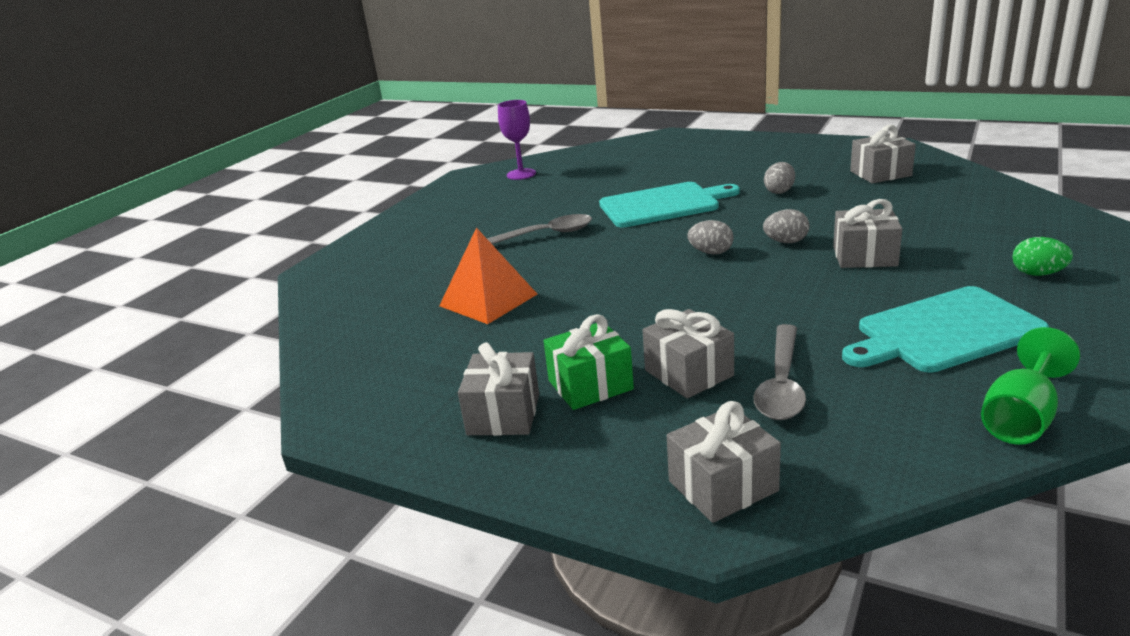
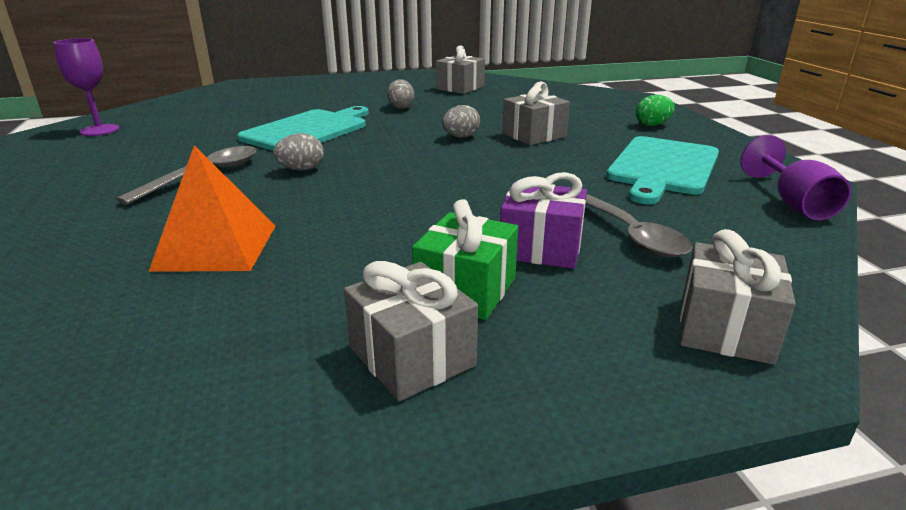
camera: 45 degrees left, 0 degrees up
grey gift [643,309,734,398] -> purple gift [500,172,587,269]
grey egg [687,220,733,254] -> grey egg moved to [273,133,324,171]
green goblet [981,327,1080,445] -> purple goblet [741,135,851,220]

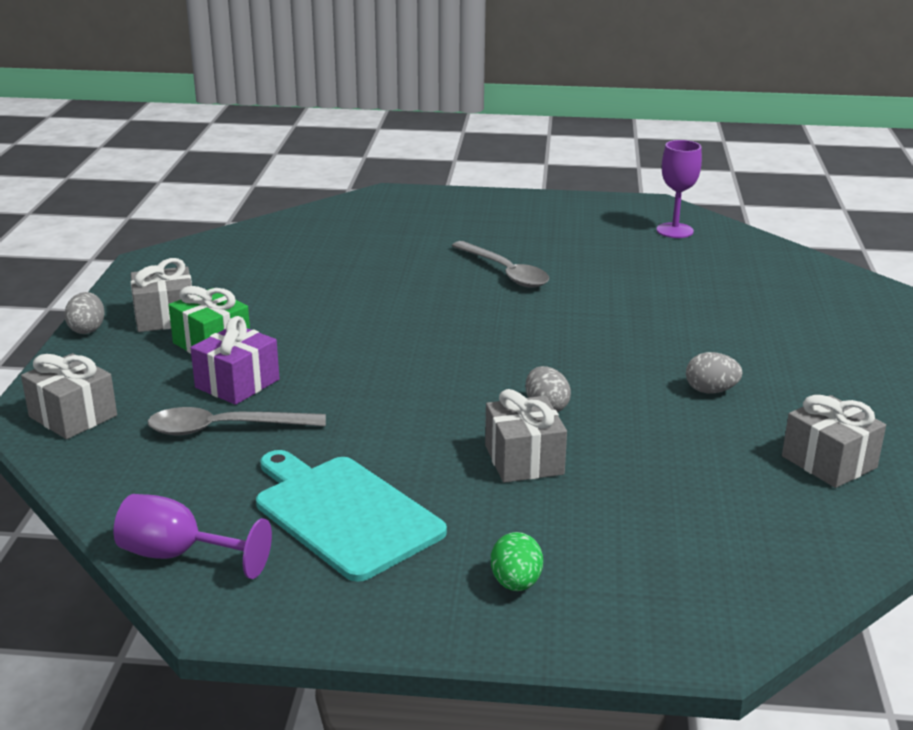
camera: 110 degrees right, 0 degrees up
orange pyramid [148,145,276,272] -> none
turquoise cutting board [237,106,369,151] -> none
grey egg [273,133,324,171] -> grey egg moved to [64,292,105,334]

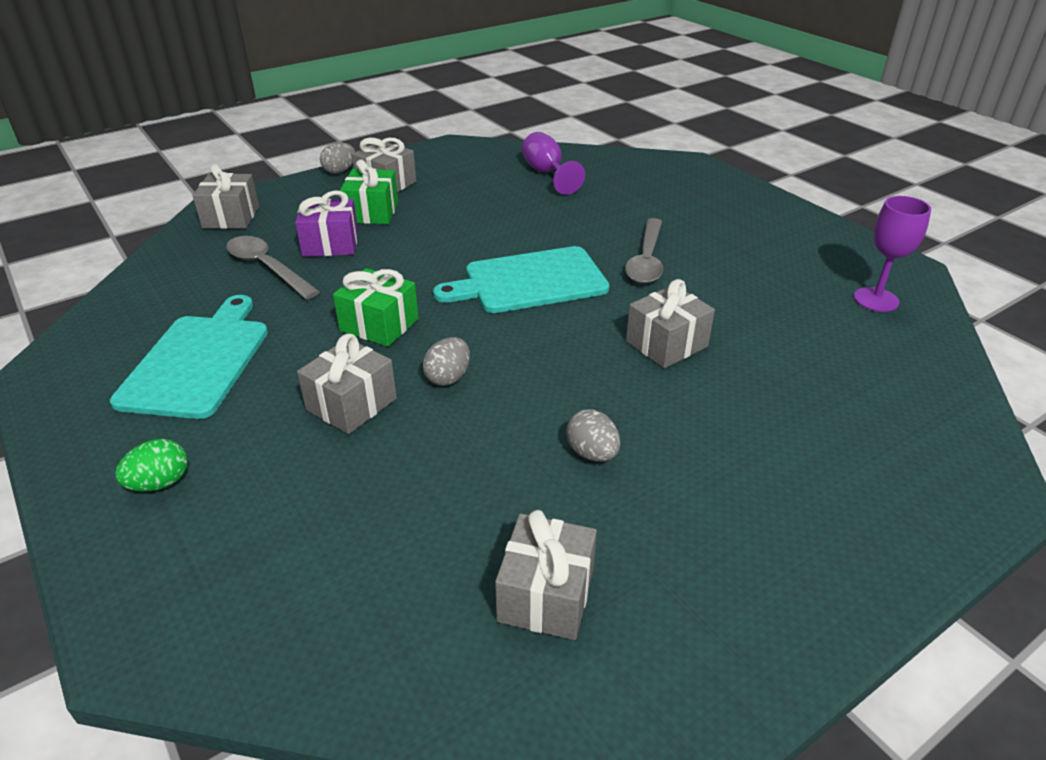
camera: 50 degrees right, 10 degrees up
purple goblet [114,494,272,579] -> purple goblet moved to [522,132,585,195]
none -> green gift [333,268,418,347]
none -> turquoise cutting board [433,246,610,313]
none -> grey gift [626,279,715,368]

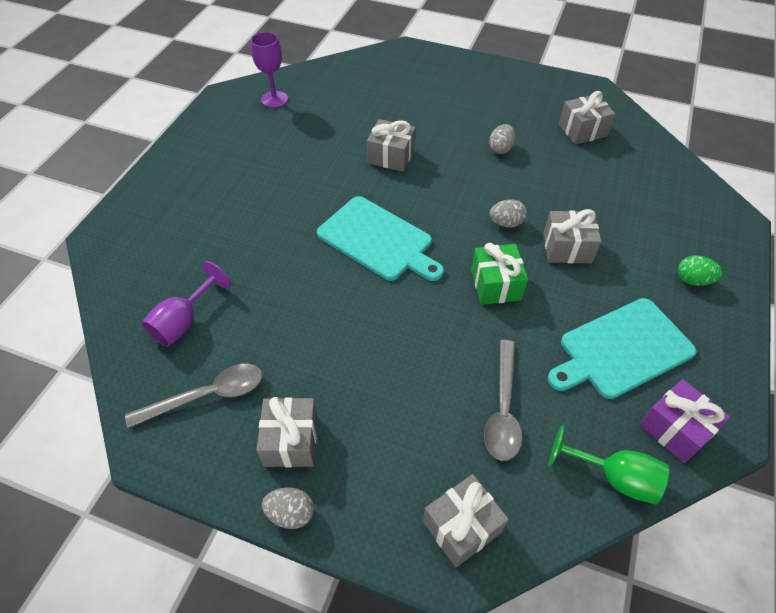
camera: 125 degrees left, 15 degrees up
purple gift [295,190,358,257] -> purple gift moved to [639,379,730,463]
green gift [340,159,398,224] -> none
grey spoon [625,218,664,284] -> grey spoon moved to [125,364,262,428]
none -> green goblet [549,425,669,504]

